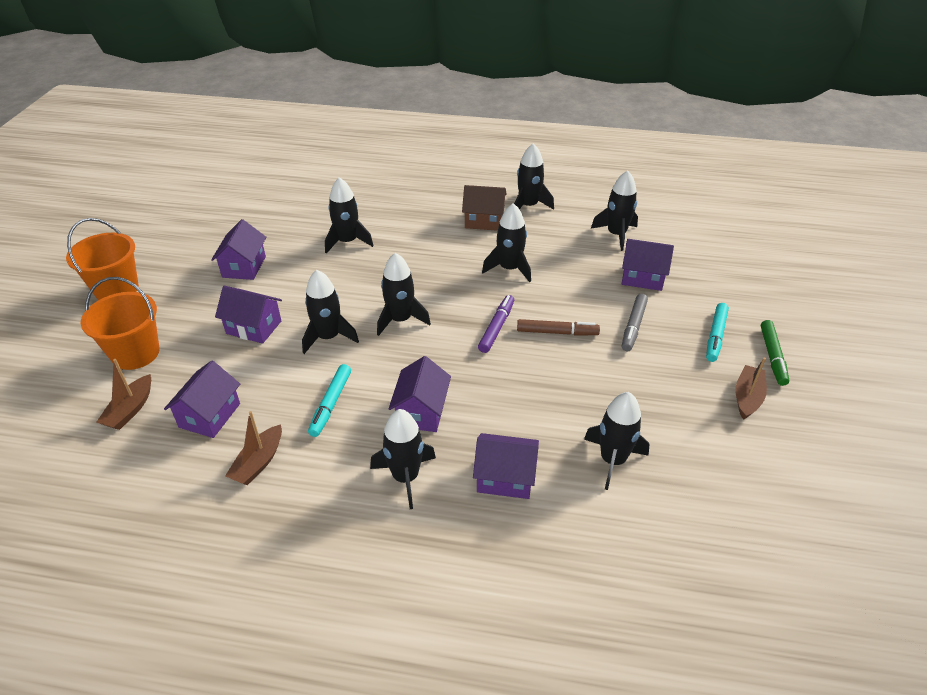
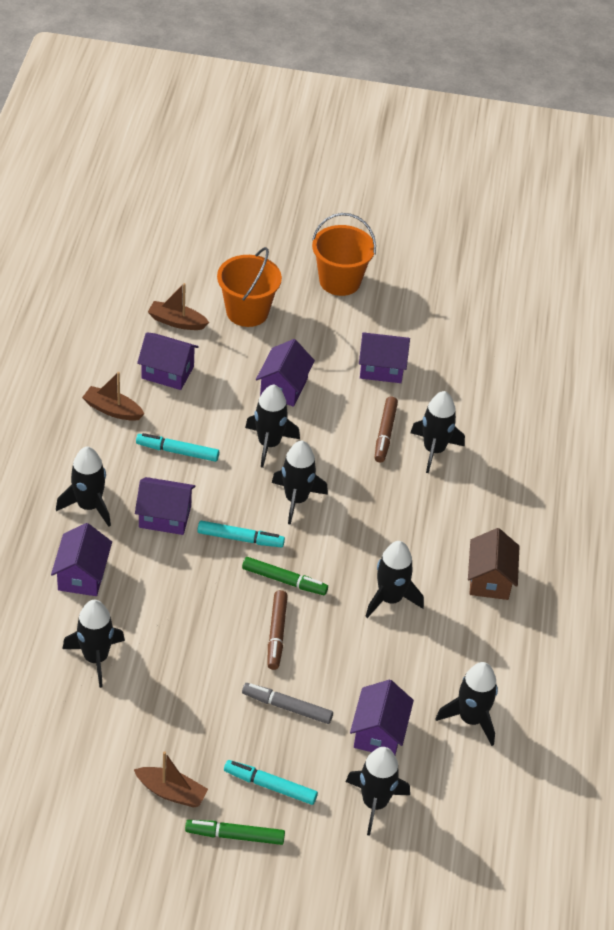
camera: 85 degrees right, 5 degrees up
purple marker [478,295,514,353] -> green marker [242,557,328,595]
black rocket [514,143,554,210] -> black rocket moved to [346,747,410,836]
none -> turquoise marker [197,521,285,547]
none -> brown marker [375,397,398,462]

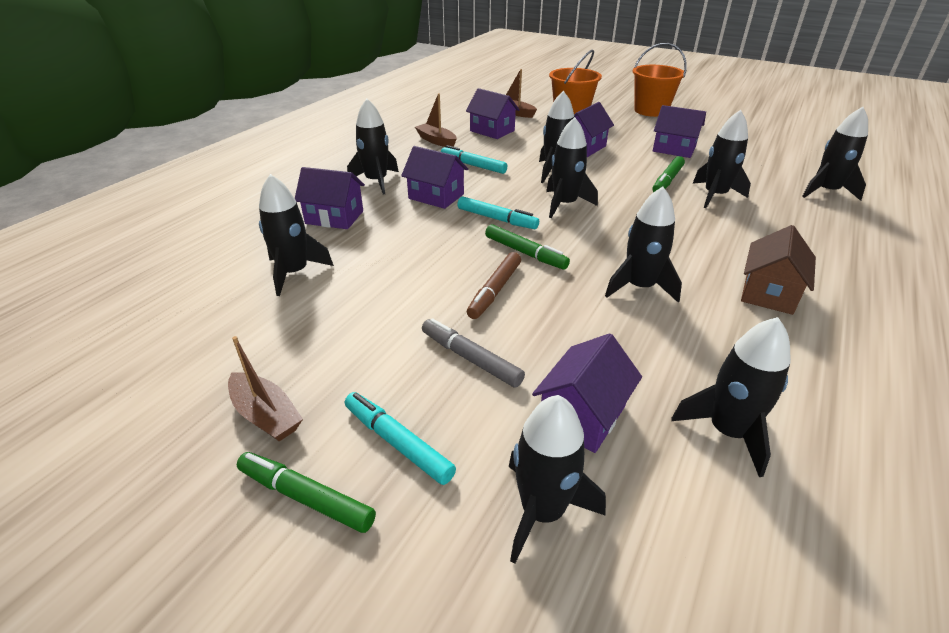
camera: 25 degrees right, 10 degrees down
purple house [51,523,112,596] -> purple house turned 75 degrees clockwise [295,167,365,229]
brown marker [375,397,398,462] -> green marker [652,156,685,192]
none -> black rocket [802,107,868,201]

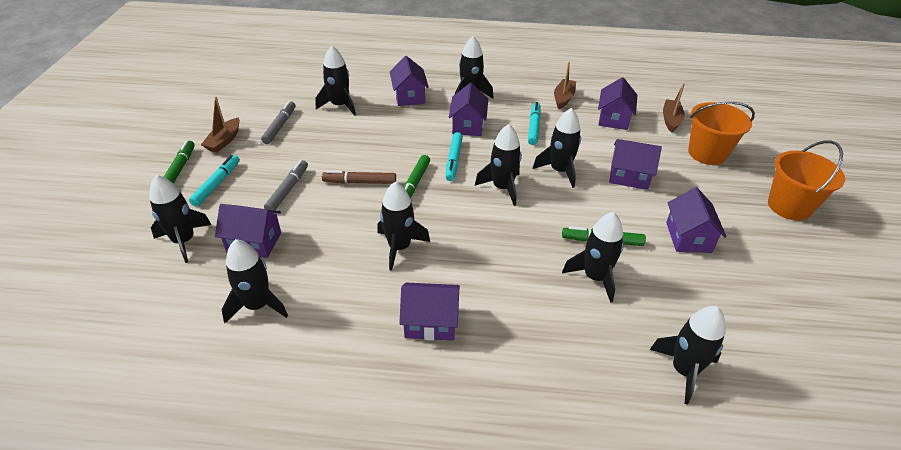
camera: 65 degrees right, 5 degrees up
brown house [741,225,816,315] -> purple house [399,283,460,340]
none -> grey marker [261,101,296,144]

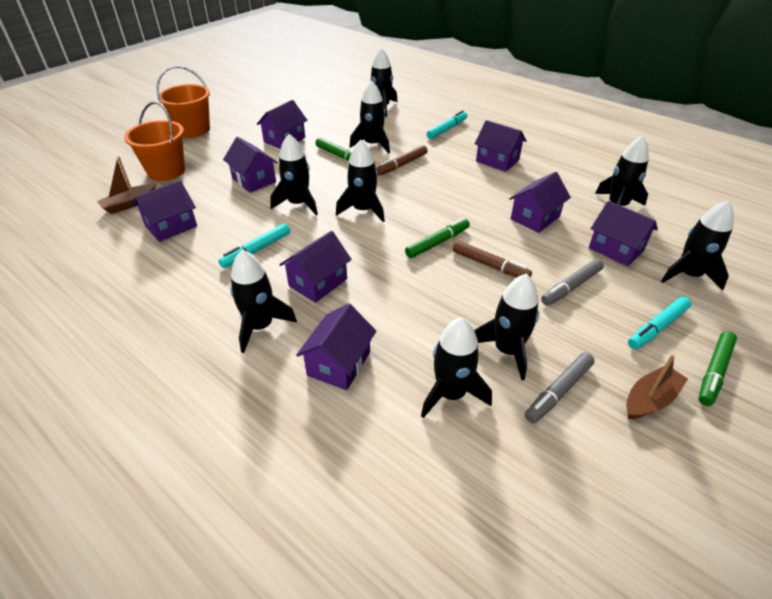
camera: 145 degrees left, 0 degrees up
black rocket [377,182,430,271] -> black rocket moved to [474,274,539,380]
turquoise marker [446,132,463,181] -> turquoise marker moved to [427,110,467,139]
brown boat [554,62,576,109] -> none
none -> brown marker [376,145,427,176]
none -> purple house [509,172,571,233]

